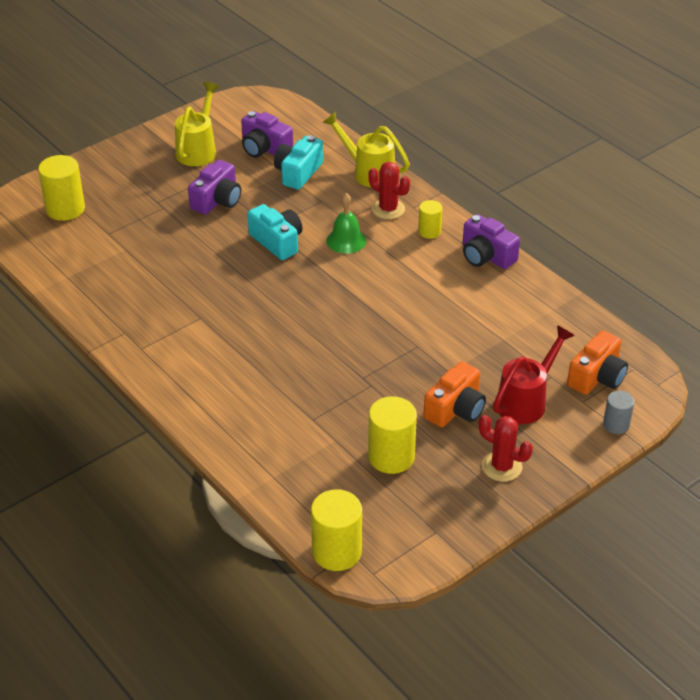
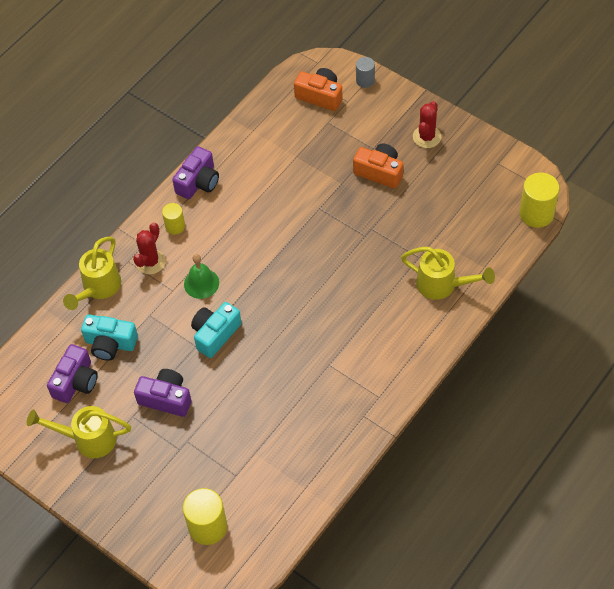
camera: 100 degrees left, 15 degrees up
yellow cylinder [368,396,417,474] -> none
red watering can [493,325,575,424] -> none
none -> yellow watering can [401,247,495,300]

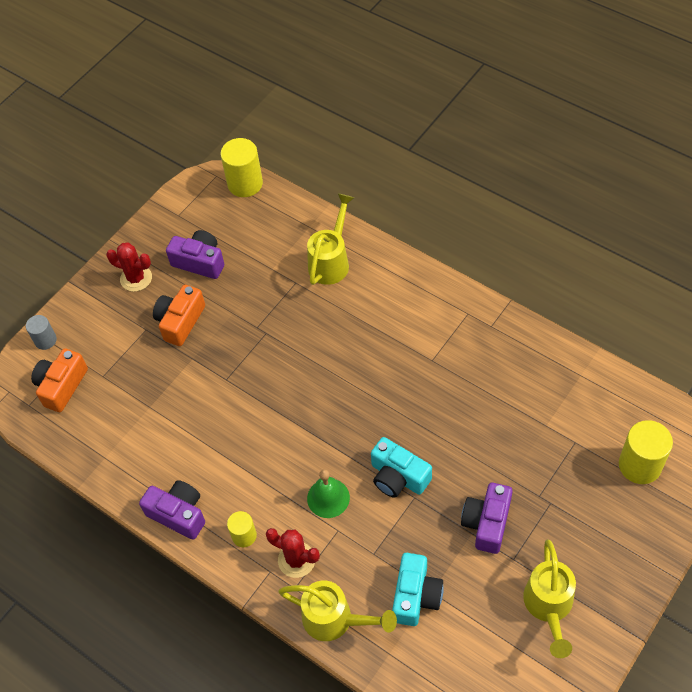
camera: 90 degrees left, 0 degrees up
purple camera [47,344,98,403] -> purple camera moved to [166,230,224,279]

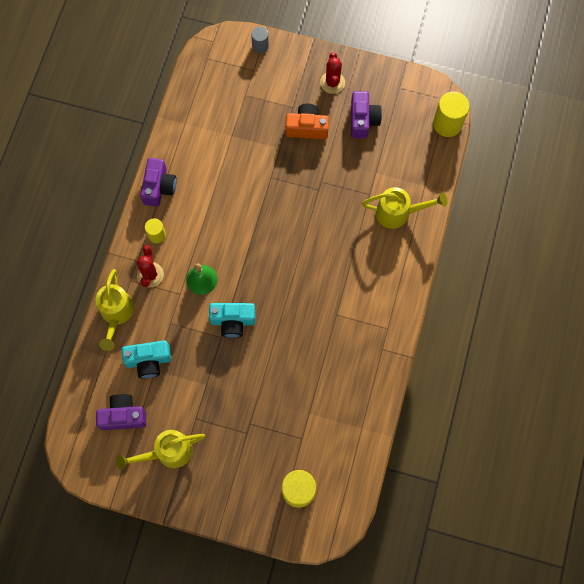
camera: 65 degrees right, 15 degrees up
orange camera [31,349,88,412] -> none
turquoise camera [371,437,432,498] -> turquoise camera turned 105 degrees counterclockwise [209,303,256,338]
purple camera [461,483,513,554] -> purple camera moved to [96,394,146,430]

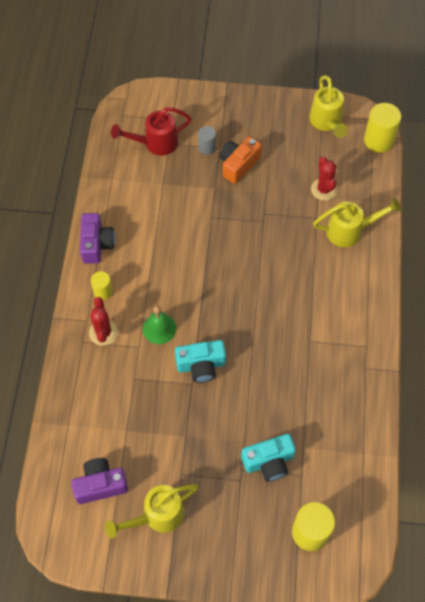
camera: 10 degrees left, 10 degrees down
yellow watering can [96,269,134,351] -> yellow watering can moved to [309,75,348,138]
turquoise camera [122,340,171,379] -> turquoise camera moved to [241,434,296,482]
grey cylinder [251,27,269,53] -> grey cylinder moved to [198,126,216,155]
orange camera [285,104,329,139] -> orange camera turned 45 degrees counterclockwise [219,137,262,184]
red cactus [320,52,345,94] -> red cactus moved to [311,156,338,201]
purple camera [351,91,382,139] -> none
none -> red watering can [111,107,191,155]

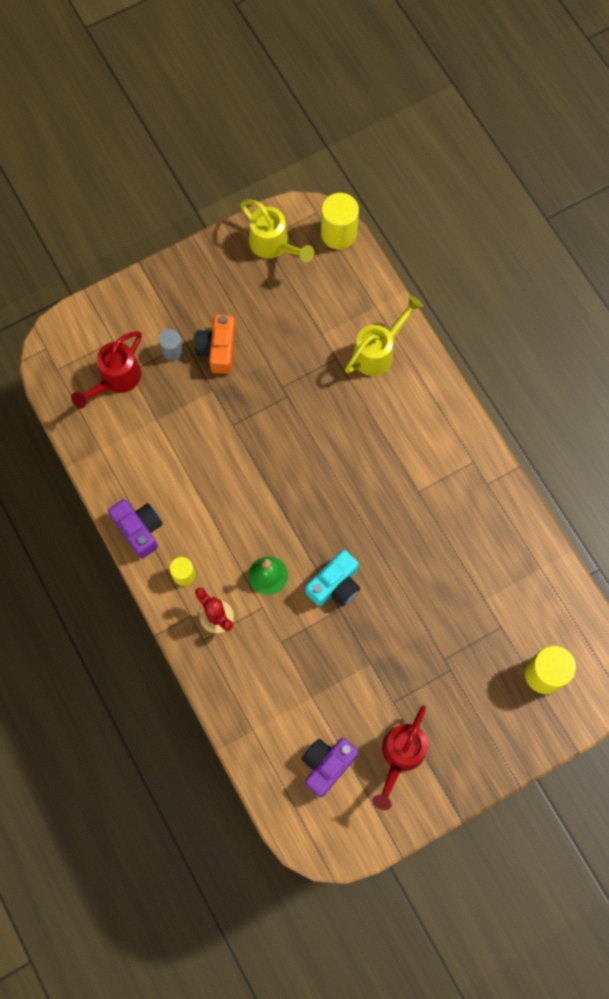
camera: 35 degrees left, 10 degrees up
yellow watering can [105,484,198,538] -> red watering can [373,705,428,810]
turquoise camera [241,434,296,482] -> none
red cactus [311,156,338,201] -> none

